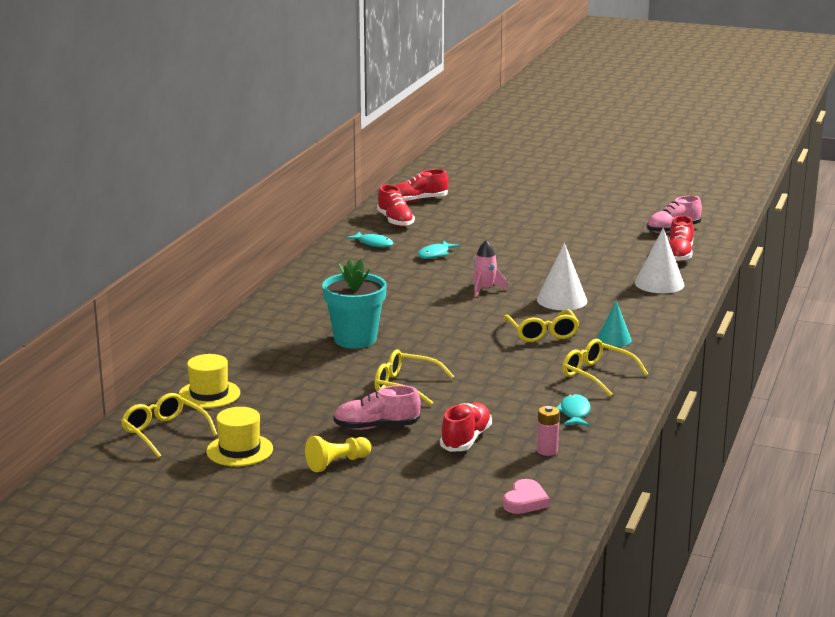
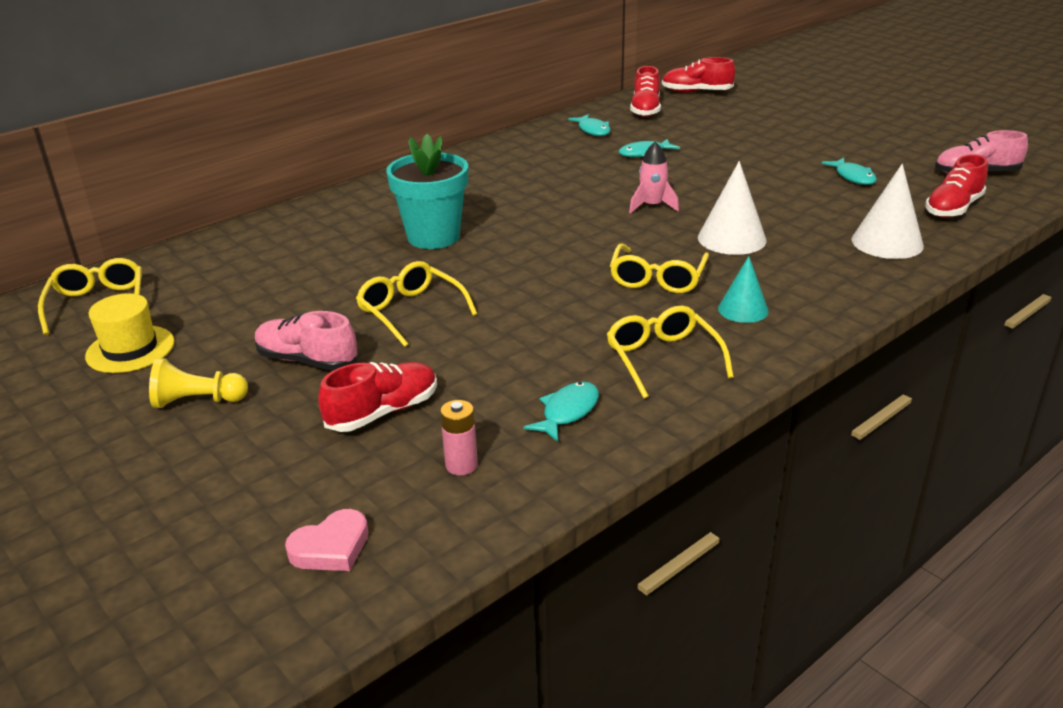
camera: 30 degrees right, 10 degrees up
yellow hat [178,354,240,408] -> none
none -> turquoise fish [822,158,877,185]

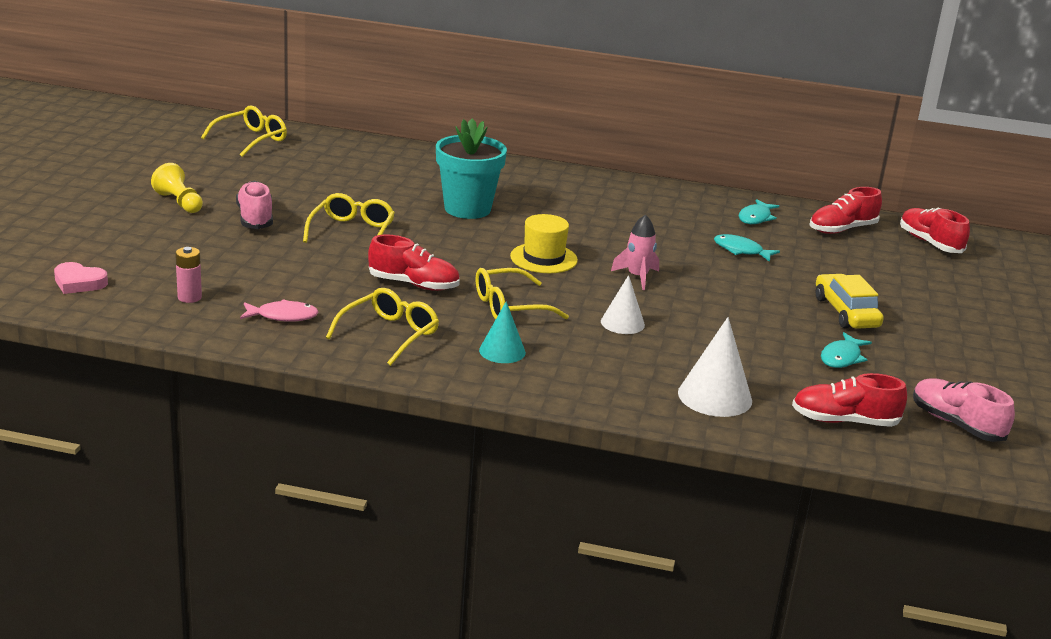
camera: 50 degrees right, 5 degrees down
yellow hat [85,293,174,373] -> yellow hat moved to [510,214,578,273]
red shoe [318,362,437,432] -> red shoe moved to [368,234,460,291]
turquoise fish [524,382,599,442] -> pink fish [240,299,319,322]
white cone [698,161,766,255] -> white cone [601,275,645,334], size x0.65
none -> yellow car [816,274,884,329]

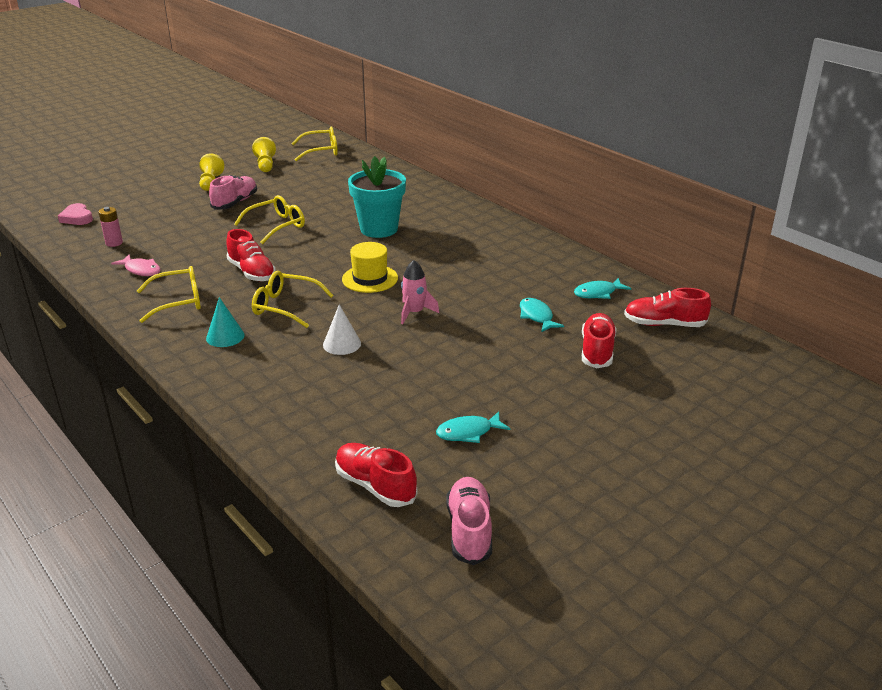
camera: 40 degrees right, 5 degrees up
white cone [678,317,752,417] -> none
yellow car [816,274,884,329] -> none
red shoe [900,208,970,253] -> red shoe moved to [582,313,616,368]
none -> yellow pawn [252,137,276,172]

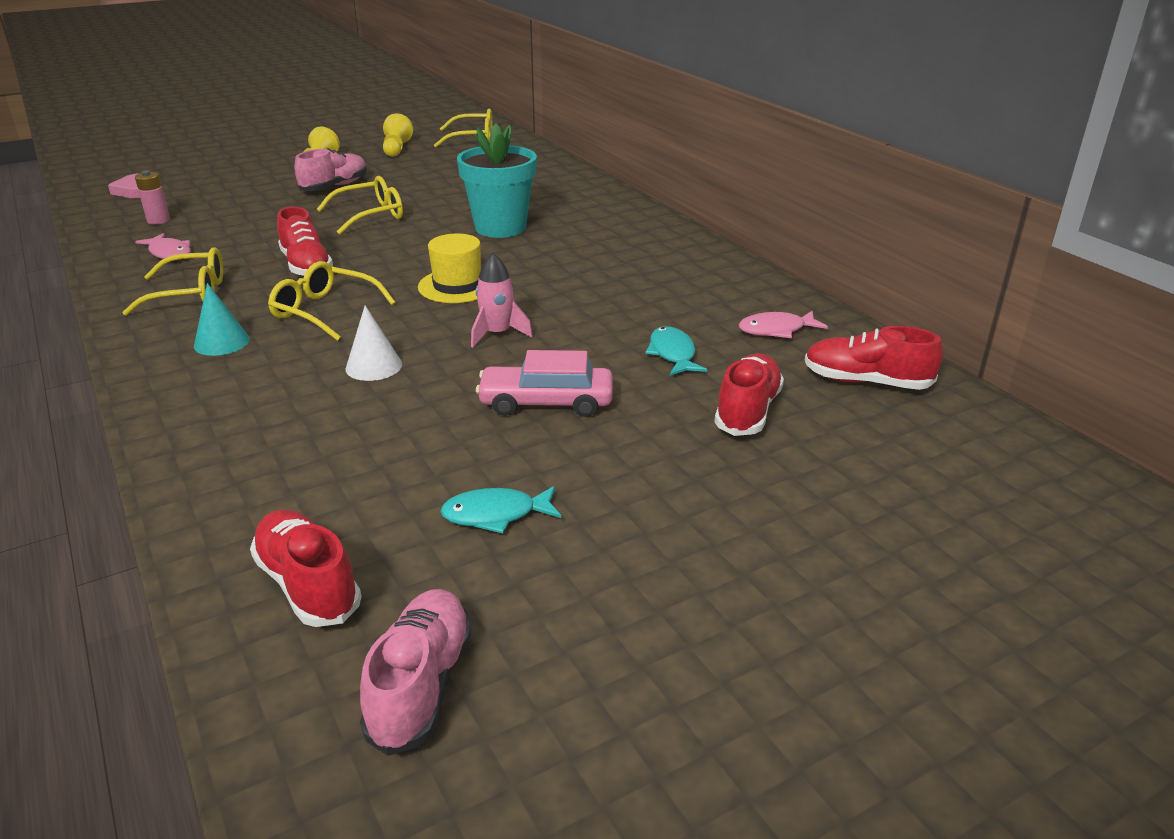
camera: 10 degrees right, 0 degrees up
turquoise fish [574,278,631,299] -> pink fish [739,311,828,338]
none -> pink car [476,350,613,417]

